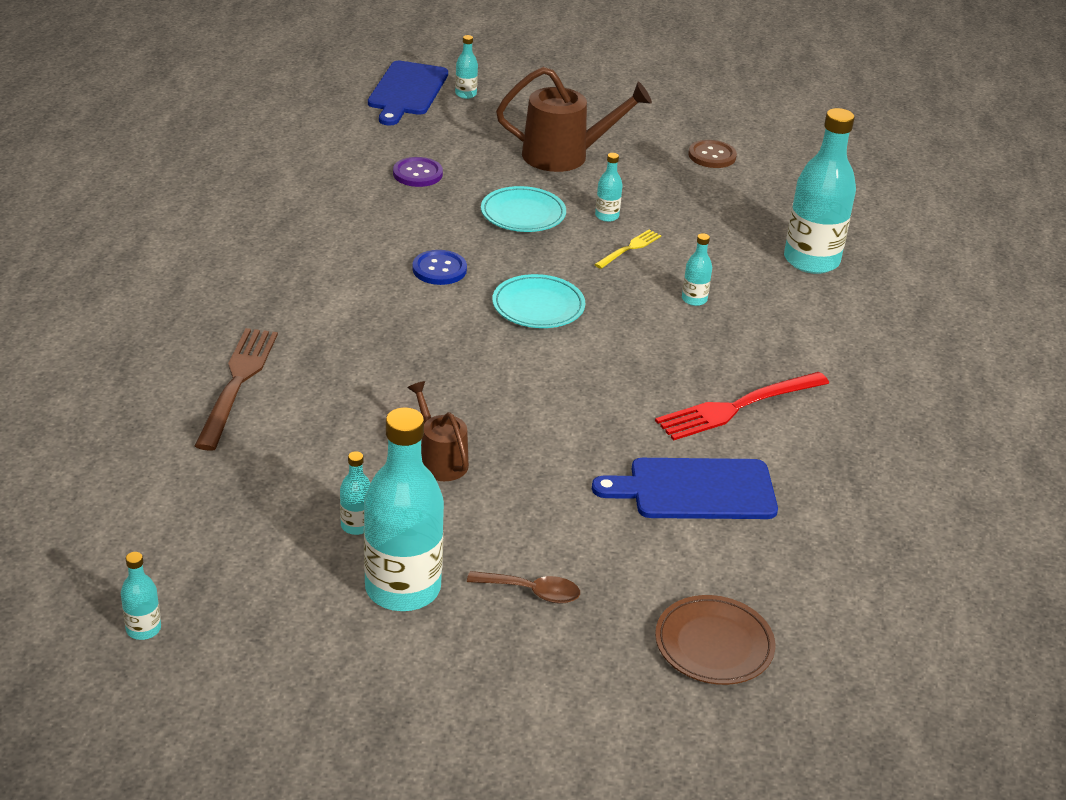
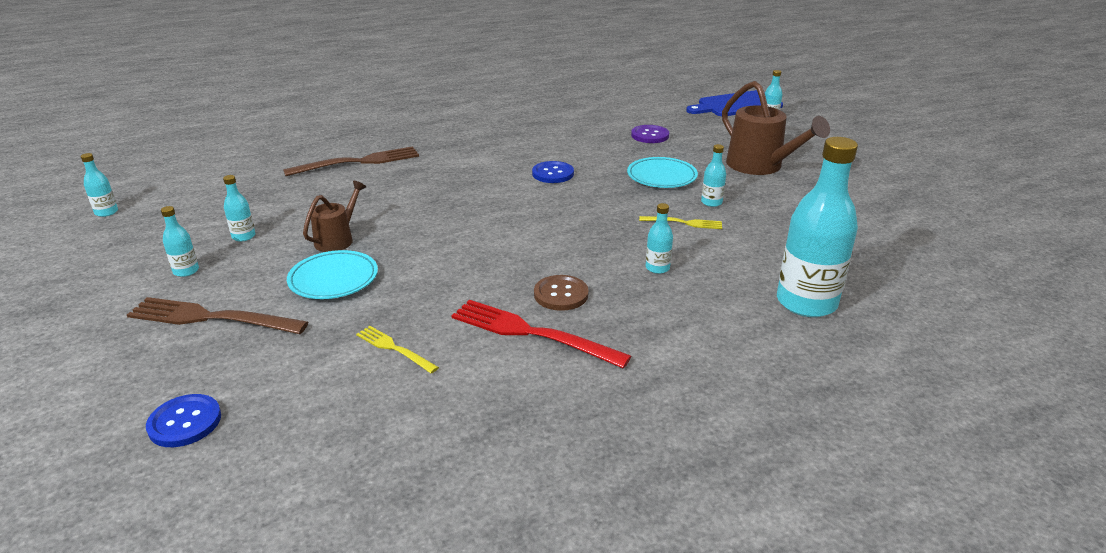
camera: 60 degrees right, 5 degrees down
turquoise bottle [364,407,444,611] -> turquoise bottle [161,206,199,277], size x0.44
brown spoon [467,571,580,604] -> brown fork [127,297,308,334]
turquoise plate [492,274,585,328] -> turquoise plate moved to [287,250,378,299]
blue cutting board [592,458,778,519] -> yellow fork [356,326,439,374]
brown plate [655,595,775,685] -> blue button [146,394,221,447]
brown button [688,140,737,168] -> brown button moved to [534,275,589,311]

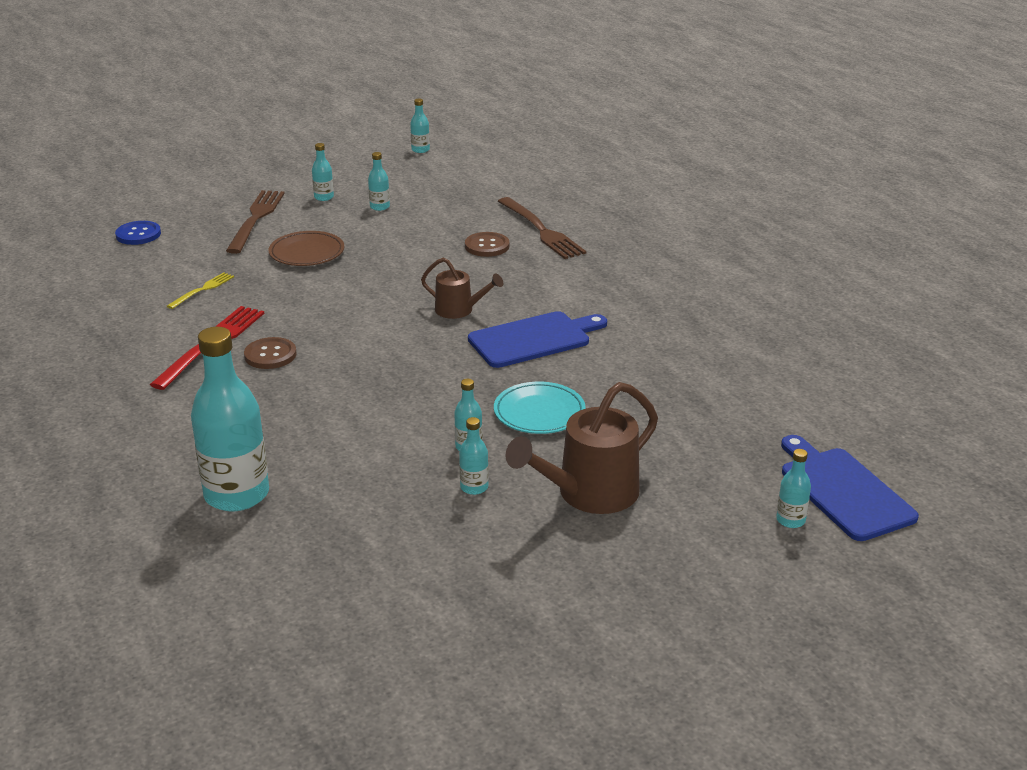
camera: 85 degrees right, 0 degrees up
turquoise plate [287,250,378,299] -> brown plate [268,231,344,266]
brown watering can [303,181,366,252] -> brown watering can moved to [421,258,503,319]
blue button [532,161,574,183] -> blue cutting board [468,311,607,368]
purple button [631,125,669,143] -> none
yellow fork [639,216,722,229] -> none
turquoise bottle [646,203,673,274] -> turquoise bottle moved to [459,417,489,495]
none -> brown button [465,232,510,257]

